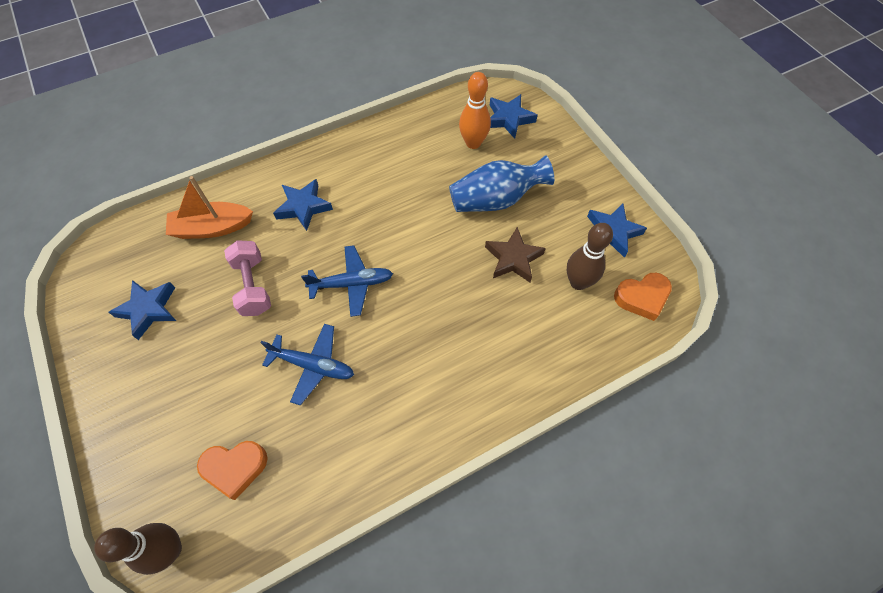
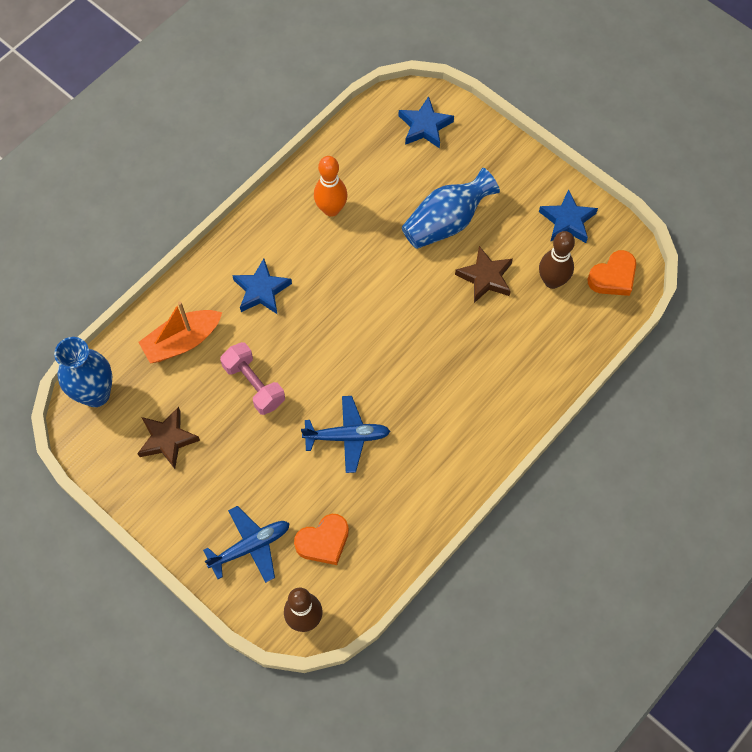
camera: 20 degrees left, 5 degrees up
blue star [109,280,176,340] -> brown star [137,407,200,469]
blue plane [301,245,393,317] -> blue plane moved to [203,506,290,583]
orange bowling pin [459,72,491,149] -> orange bowling pin moved to [314,156,347,217]
none -> blue vase [54,337,112,407]

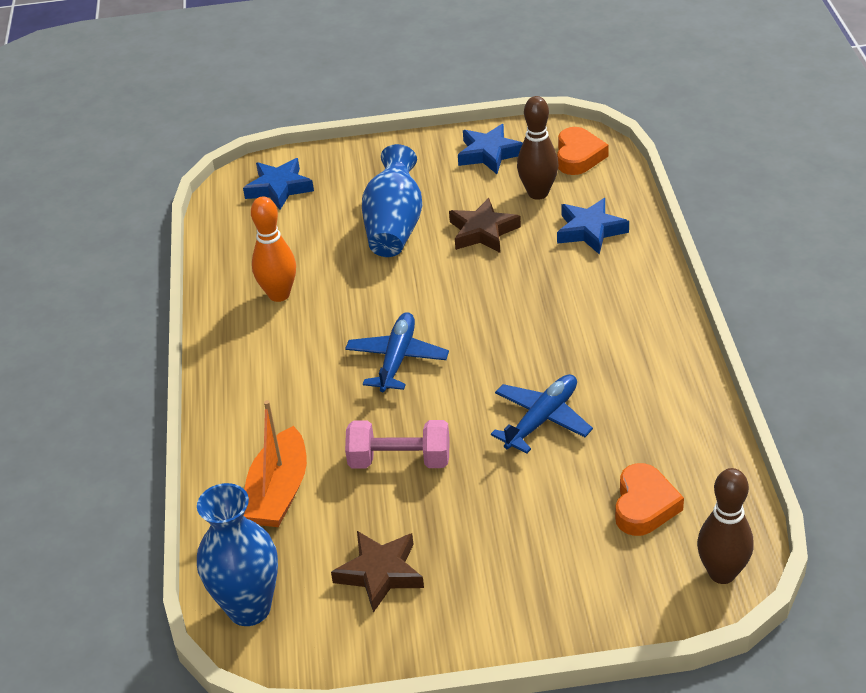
camera: 45 degrees left, 25 degrees down
blue plane [203,506,290,583] -> blue plane moved to [345,312,449,392]
blue star [232,259,292,314] -> blue star moved to [557,198,629,255]

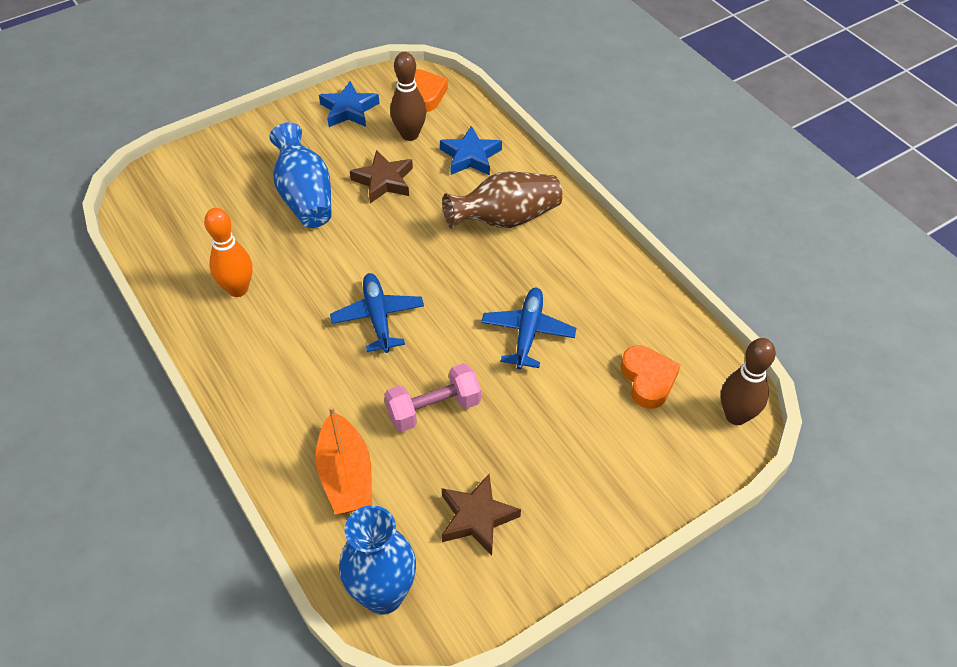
camera: 30 degrees left, 10 degrees up
blue star [243,158,314,210] -> none
none -> brown vase [442,171,562,229]

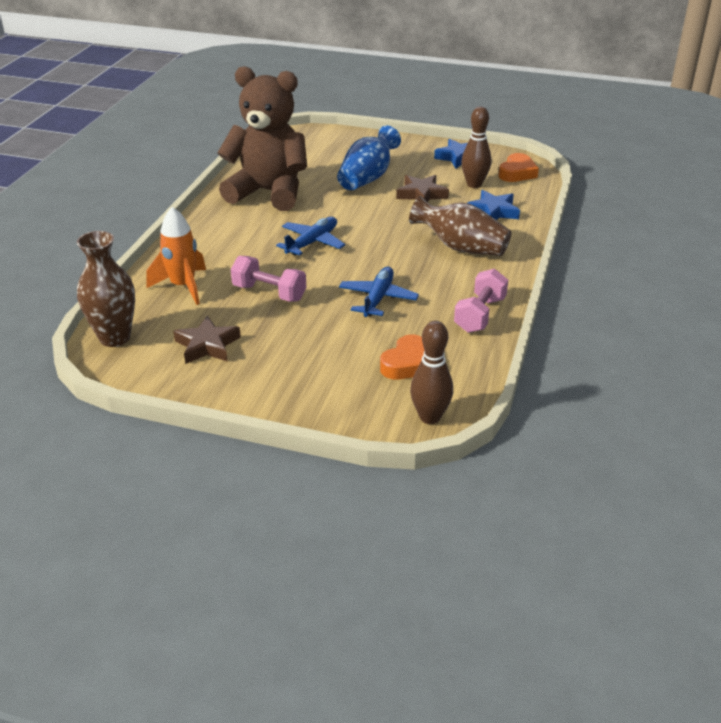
camera: 50 degrees right, 15 degrees down
orange bowling pin [204,208,252,297] -> brown teddy bear [217,66,307,211]
orange boat [316,405,372,515] -> orange rocket [146,207,206,305]
blue vase [339,505,416,615] -> brown vase [77,231,135,347]
blue plane [481,288,576,370] -> blue plane turned 45 degrees counterclockwise [339,267,419,317]
none -> pink dumbbell [454,268,508,333]

